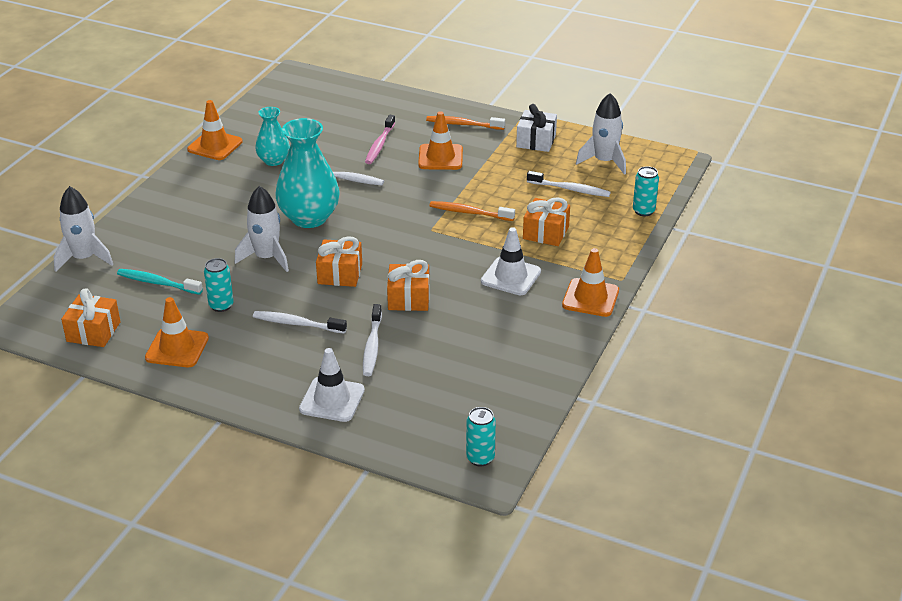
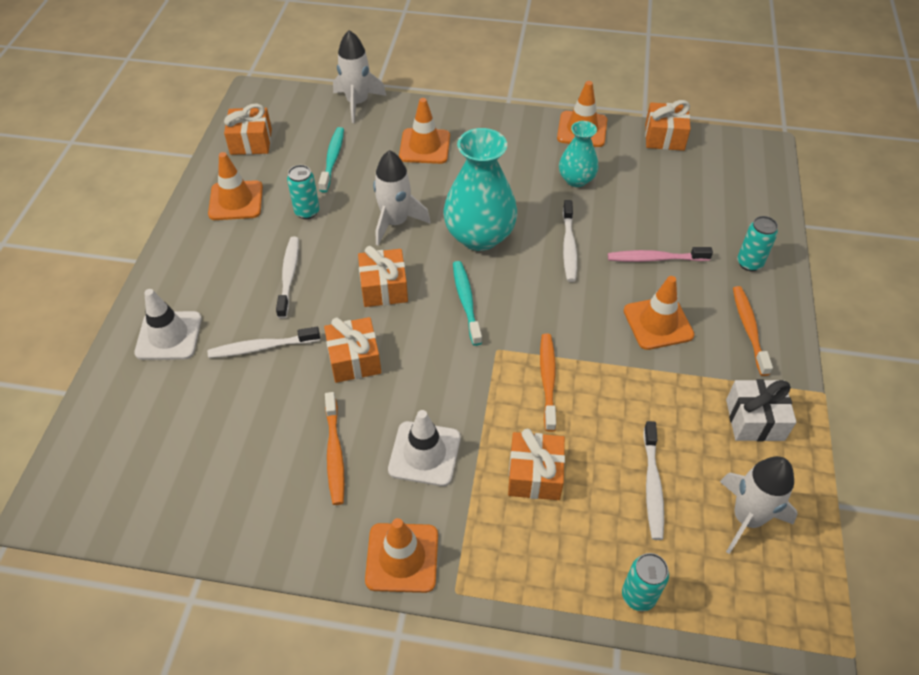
camera: 75 degrees right, 15 degrees up
turquoise can [466,407,496,466] -> turquoise can moved to [737,216,778,271]
none -> orange toothbrush [325,392,345,505]
none -> orange traffic cone [399,98,450,164]
none -> turquoise toothbrush [453,261,482,346]
none -> orange gift [645,100,691,151]

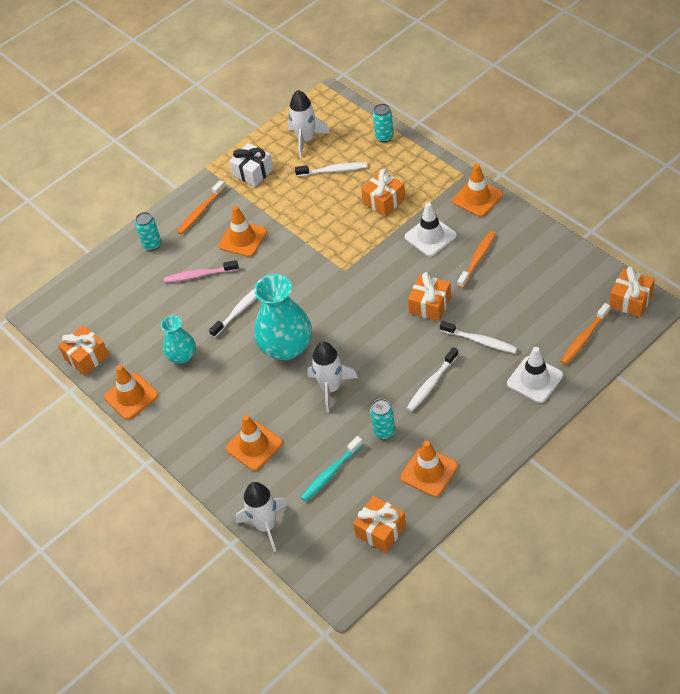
camera: 135 degrees left, 0 degrees up
orange gift [358,246,408,307] -> orange gift moved to [609,267,655,318]
turquoise toothbrush [453,261,482,346] -> none
orange toothbrush [540,334,556,432] -> orange toothbrush moved to [561,303,610,365]
pink toothbrush [608,247,713,262] -> pink toothbrush turned 135 degrees clockwise [164,260,239,283]
white toothbrush [643,421,664,540] -> white toothbrush turned 45 degrees clockwise [295,162,367,177]

